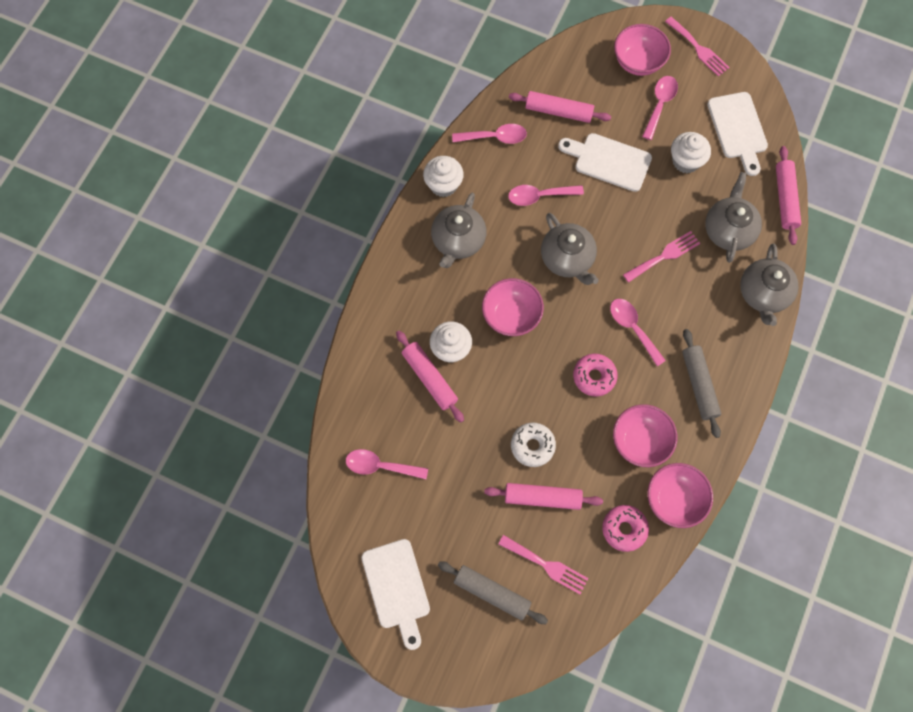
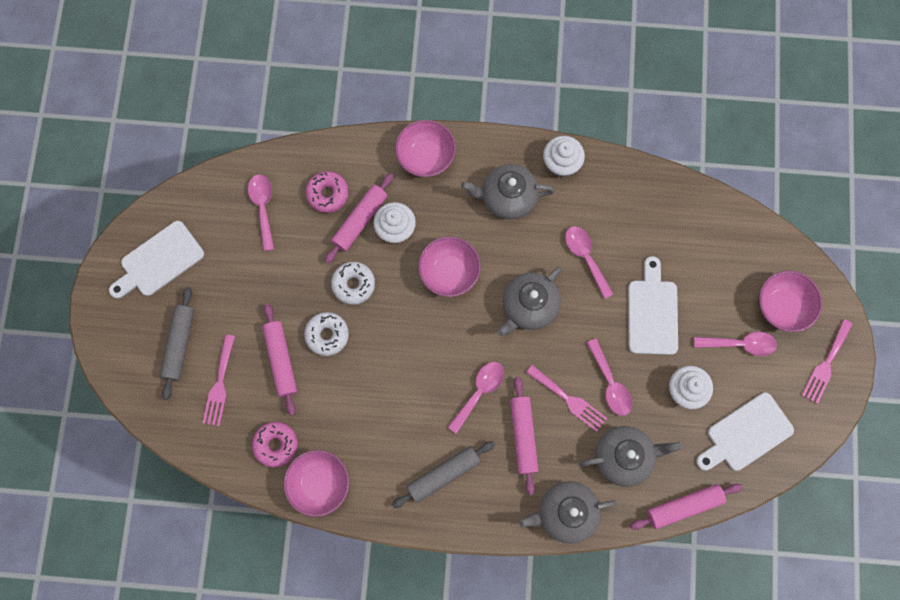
camera: 70 degrees right, 5 degrees up
pink spoon [452,124,527,144] -> pink spoon moved to [587,338,633,416]
pink rolling pin [509,91,611,123] -> pink rolling pin moved to [510,377,539,495]
pink donut [573,354,618,396] -> pink donut moved to [306,171,349,213]
pink bowl [613,404,678,467] -> pink bowl moved to [395,120,456,177]
none -> white donut [331,262,375,305]

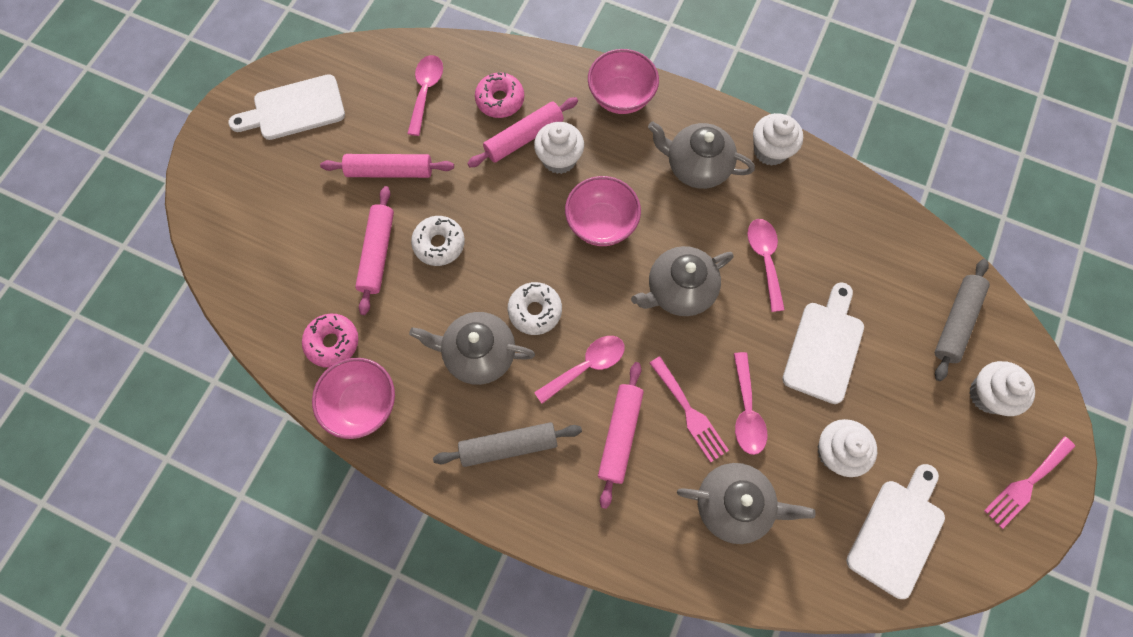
camera: 20 degrees right, 5 degrees down
grey rolling pin [160,287,194,400] -> grey rolling pin moved to [935,259,990,381]
pink fork [203,334,235,426] -> none
white donut [331,262,375,305] -> white donut moved to [508,282,562,335]
grey teapot [519,481,617,544] -> grey teapot moved to [409,312,535,385]
pink rolling pin [630,484,743,530] -> pink rolling pin moved to [320,154,454,178]
pink spoon [694,332,777,356] -> none
white cutting board [696,393,794,471] -> white cutting board turned 135 degrees clockwise [846,464,945,599]
pink bowl [759,271,823,332] -> white cupcake [969,361,1035,416]

